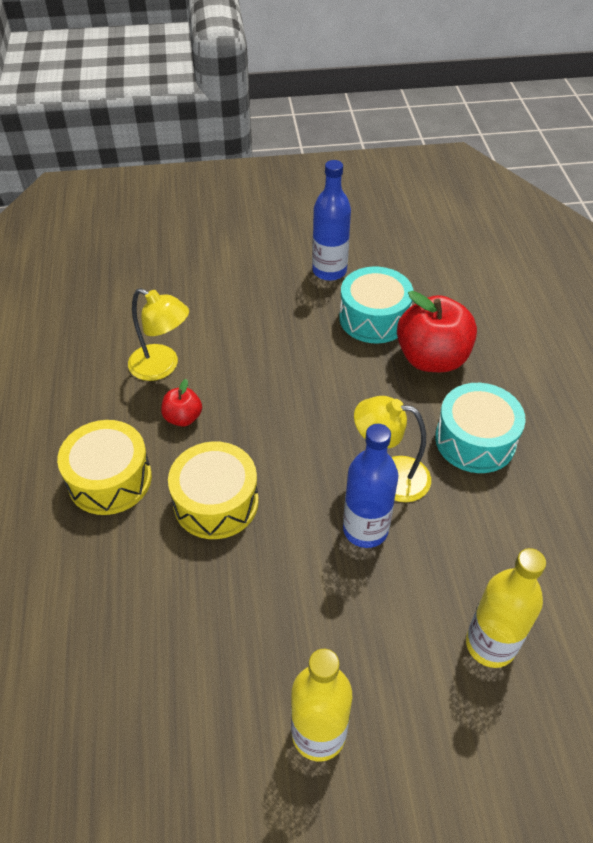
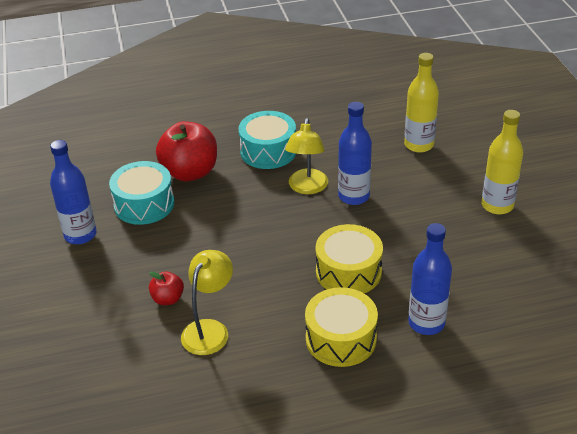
camera: 95 degrees left, 10 degrees down
red apple [161,379,202,427] -> red apple moved to [149,271,184,305]
none -> blue bottle [408,223,452,335]

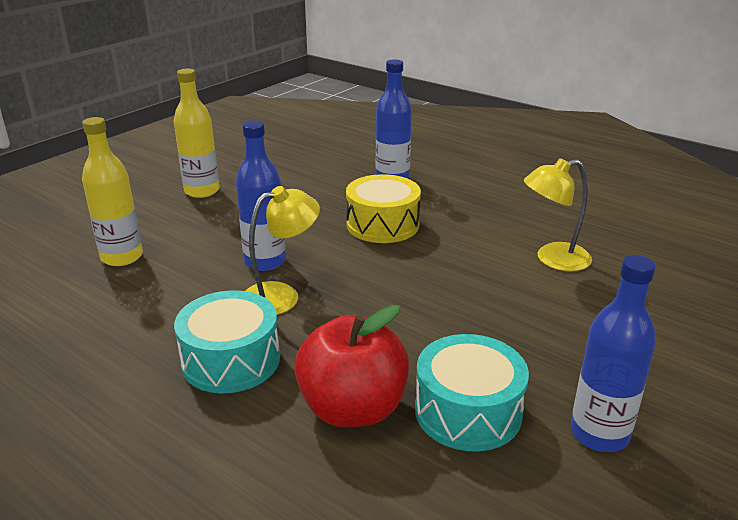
camera: 130 degrees left, 10 degrees down
red apple [149,271,184,305] -> none
yellow drum [305,287,378,367] -> none

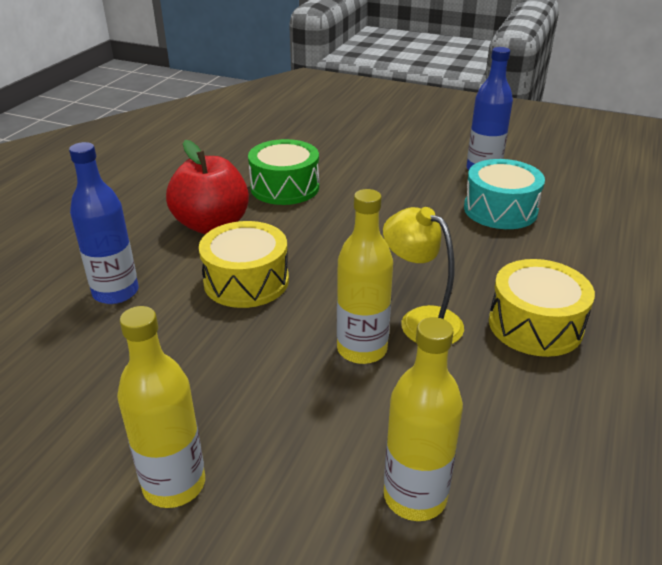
camera: 105 degrees left, 5 degrees up
turquoise drum [174,290,280,393] -> yellow drum [489,259,595,357]
blue bottle [236,120,286,271] -> yellow bottle [337,189,393,364]
red apple [294,305,409,427] -> red apple moved to [166,140,249,234]
yellow lamp [524,158,592,271] -> green drum [248,139,319,205]

